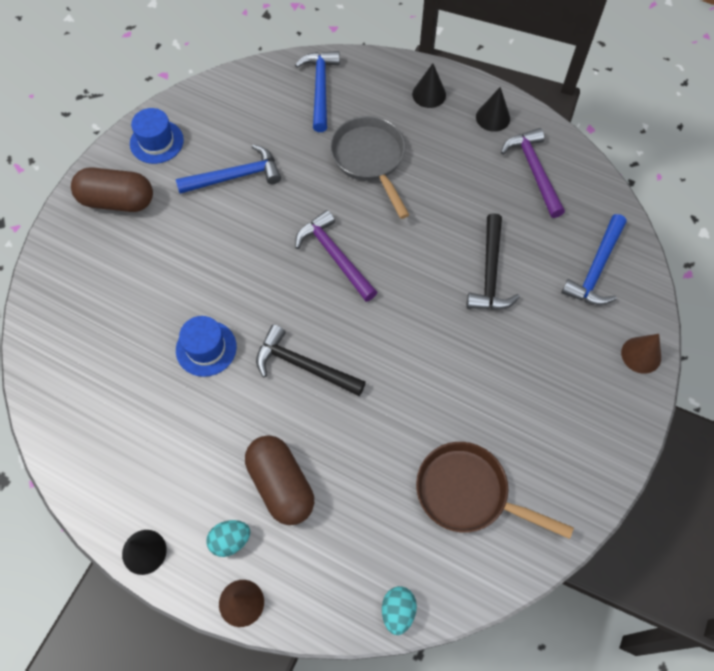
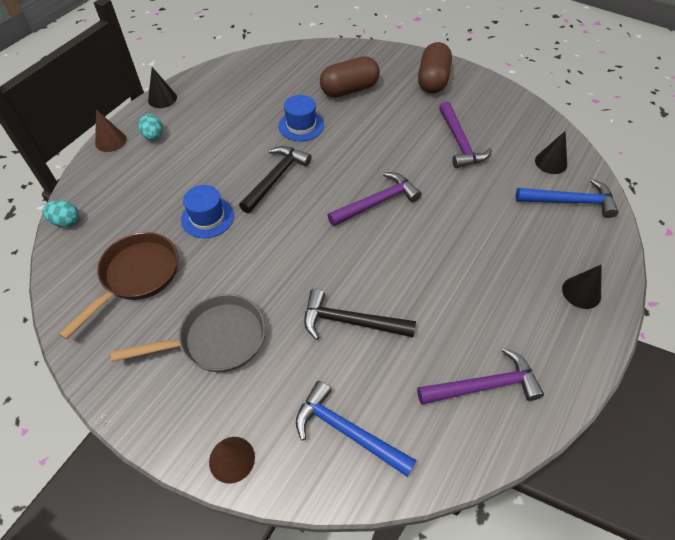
camera: 95 degrees right, 10 degrees down
blue hat [130,108,184,164] -> blue hat moved to [181,185,234,238]
blue hammer [176,144,281,194] -> purple hammer [439,101,492,168]
brown capsule [245,435,314,525] -> brown capsule moved to [320,56,380,98]
grey pan [330,116,409,219] -> grey pan moved to [111,294,266,372]
black cone [476,87,510,132] -> black cone moved to [535,131,567,174]

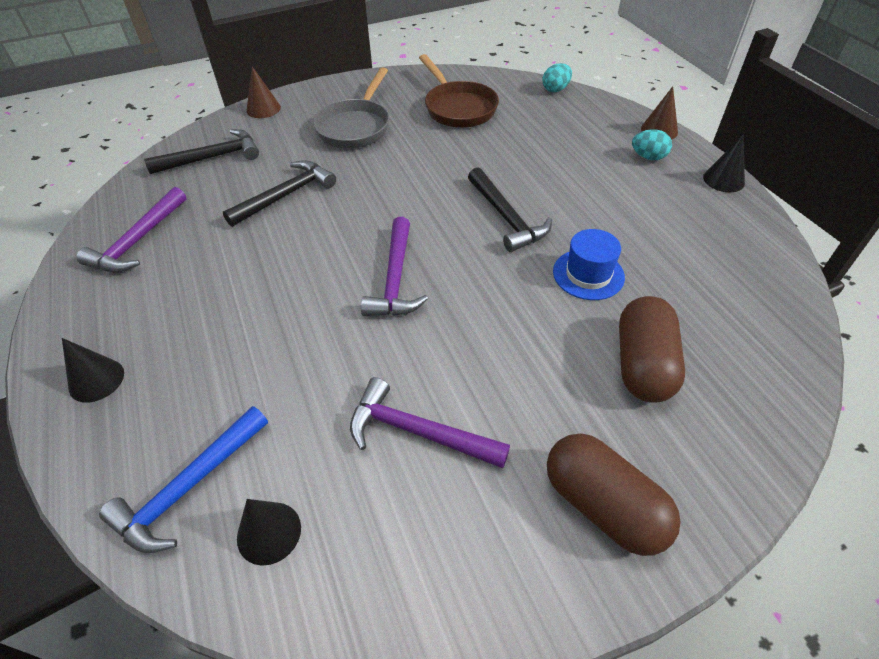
camera: 125 degrees right, 5 degrees down
blue hat [181,185,234,238] -> none
blue hammer [296,381,416,477] -> black hammer [144,129,259,174]

